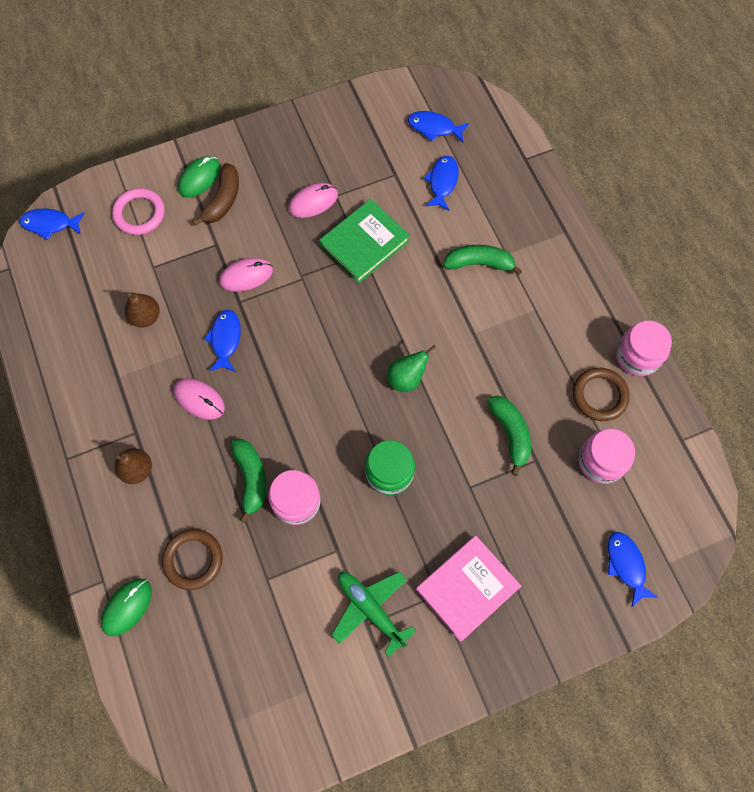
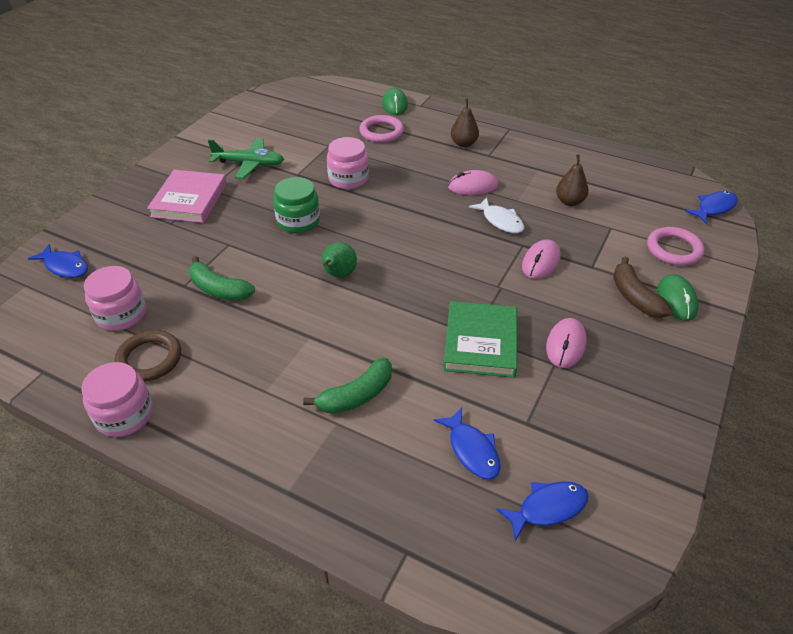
camera: 140 degrees right, 25 degrees down
brown ring [162,529,223,590] -> pink ring [359,115,404,143]
blue fish [204,310,241,372] -> white fish [469,197,524,233]
green banana [231,439,266,523] -> none

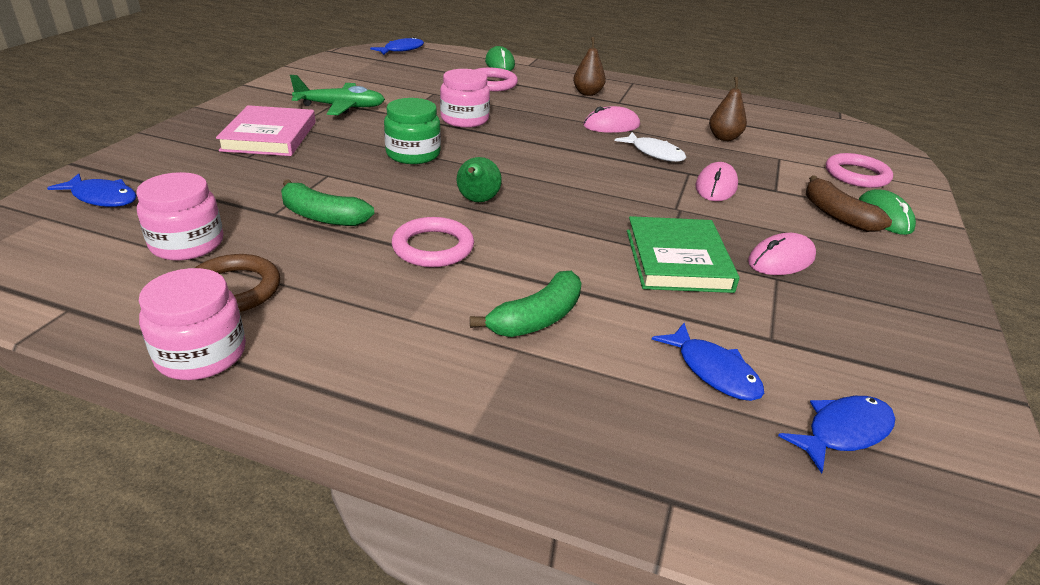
camera: 10 degrees left, 10 degrees down
pink mouse [546,318,587,368] -> pink mouse turned 45 degrees clockwise [748,233,816,275]
blue fish [685,191,738,223] -> blue fish moved to [370,37,424,55]
none -> pink ring [392,217,474,267]

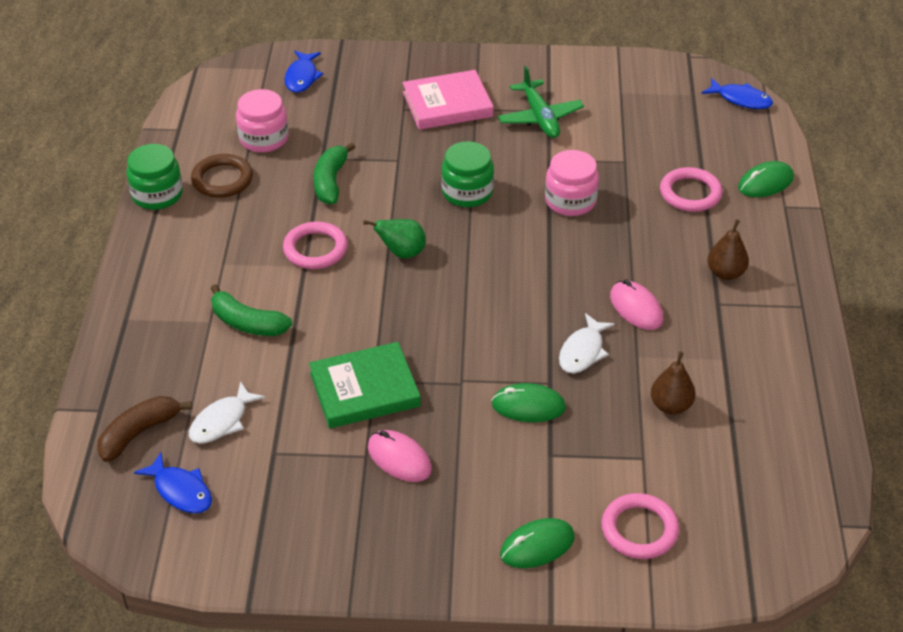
camera: 75 degrees right, 10 degrees up
pink jar [139,268,246,380] -> green jar [126,144,183,210]
blue fish [652,323,764,401] -> white fish [189,381,265,444]
pink mouse [696,162,738,201] -> green mouse [491,383,566,422]
brown banana [806,175,892,232] -> brown banana moved to [97,396,192,462]

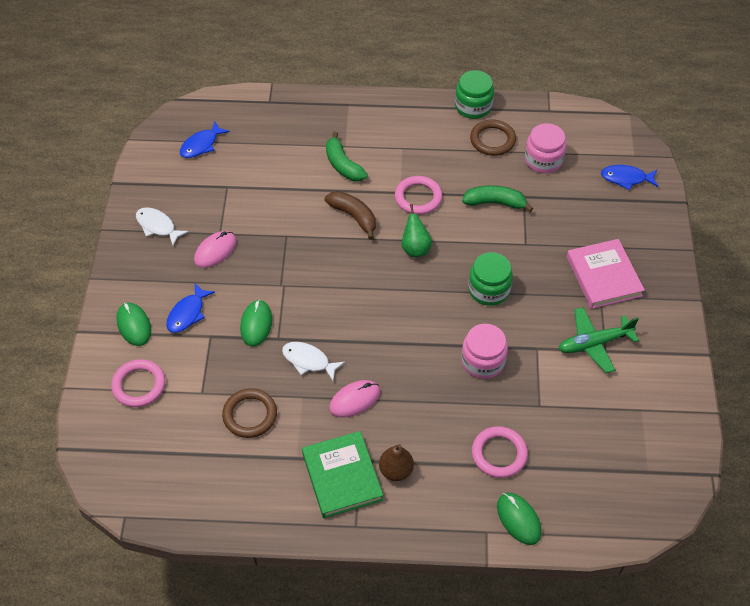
camera: 90 degrees right, 10 degrees up
brown banana [97,396,192,462] -> brown banana moved to [325,191,376,240]
white fish [189,381,265,444] -> white fish moved to [136,207,189,246]
green banana [211,284,292,336] -> green banana turned 60 degrees counterclockwise [326,132,368,181]
green book [309,342,421,429] -> green book moved to [302,431,383,518]
brown pear [651,351,696,415] -> brown ring [222,388,277,438]
blue fish [701,78,773,109] -> blue fish moved to [166,283,215,333]

